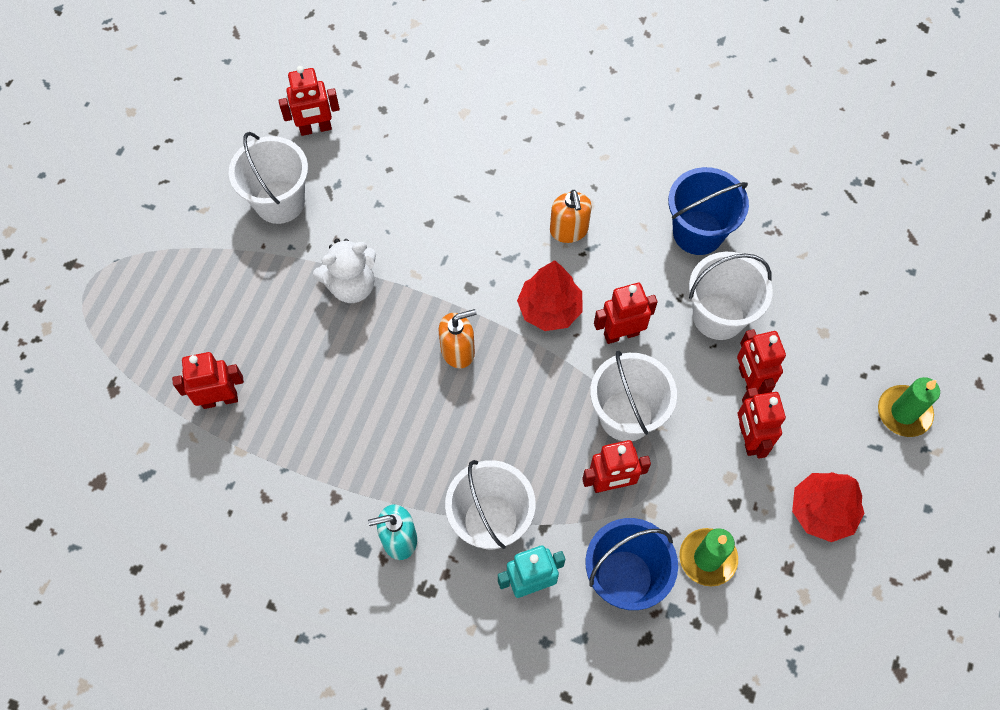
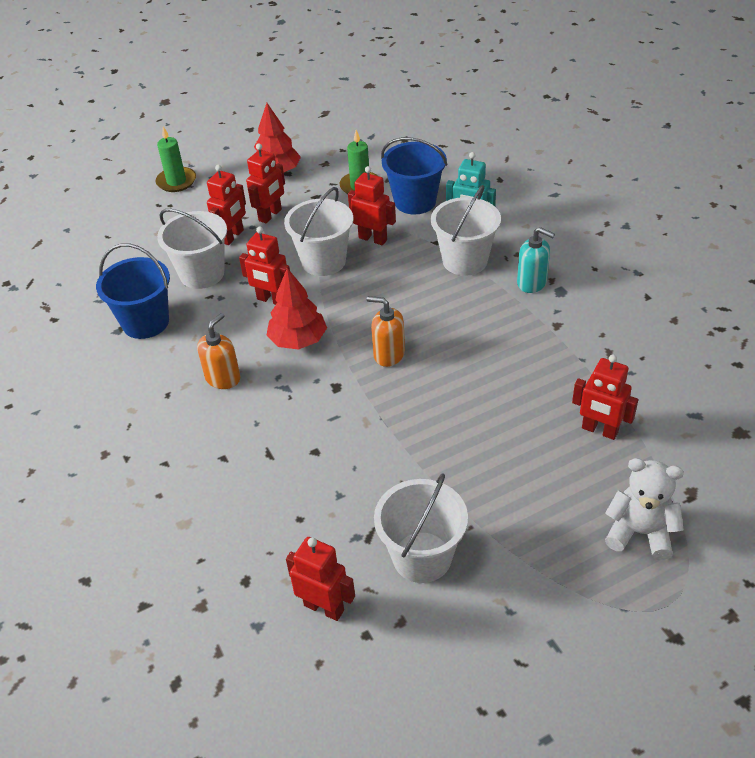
camera: 135 degrees left, 20 degrees down
white teddy bear [313,239,376,303] -> white teddy bear moved to [605,458,684,560]

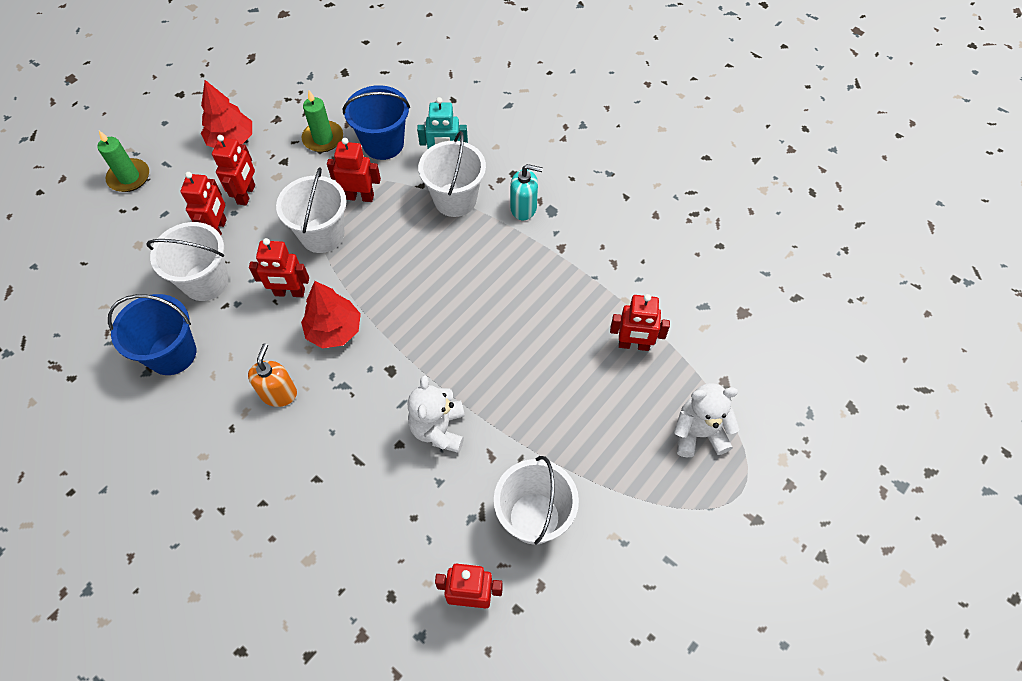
camera: 25 degrees left, 15 degrees up
orange soap dispenser [366,296,405,367] -> none
none -> white teddy bear [408,375,465,453]

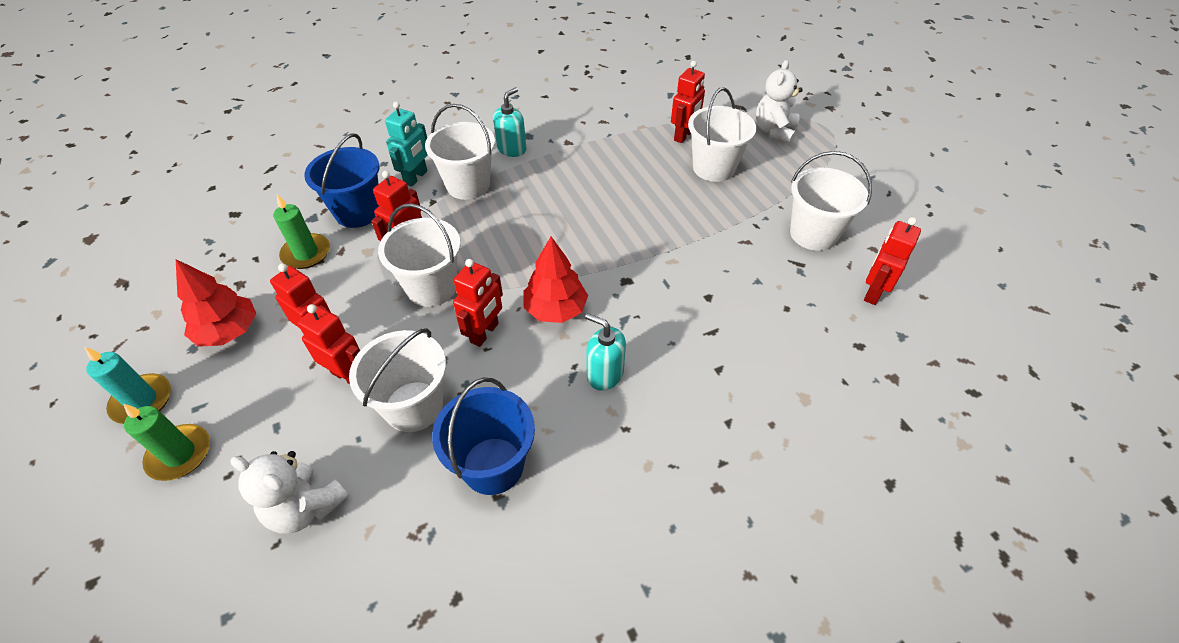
camera: 65 degrees left, 10 degrees down
orange soap dispenser [248,343,297,407] -> turquoise soap dispenser [585,313,626,391]
white teddy bear [408,375,465,453] -> white teddy bear moved to [230,451,349,534]
none -> turquoise candle [85,347,171,424]
none -> white bucket [688,87,756,182]

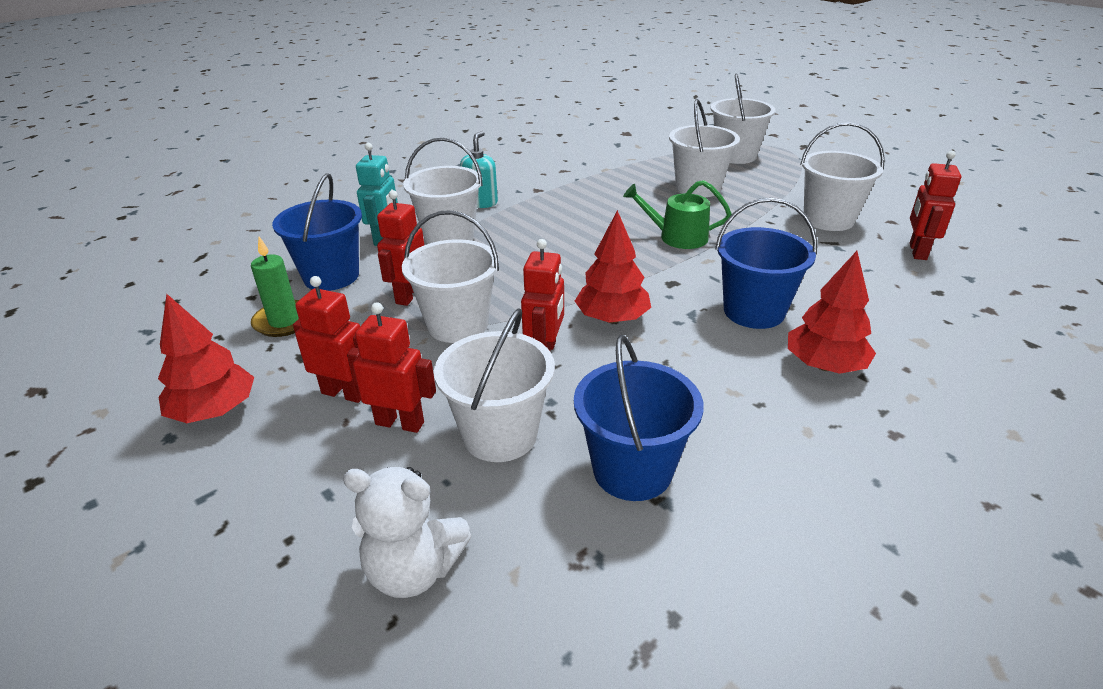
camera: 15 degrees left, 15 degrees down
turquoise candle [85,347,171,424] -> none
green candle [124,404,210,481] -> none
turquoise soap dispenser [585,313,626,391] -> none
red robot [671,61,705,143] -> none
white teddy bear [756,60,803,144] -> white bucket [710,73,776,164]
none -> green watering can [623,180,732,249]
none -> blue bucket [715,198,817,329]
none -> red tree [788,251,876,374]

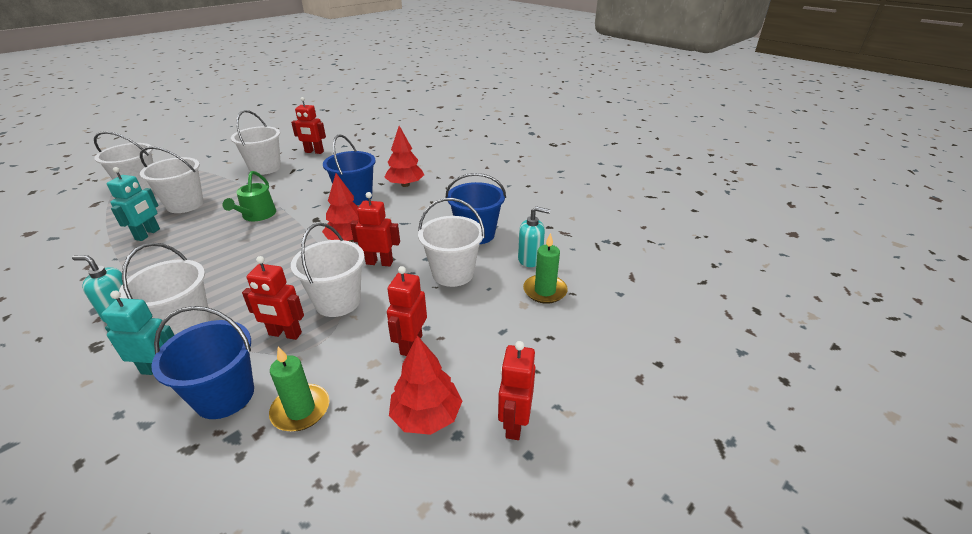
camera: 95 degrees left, 0 degrees up
white teddy bear [343,467,471,598] -> green candle [523,233,568,304]
red robot [347,302,436,433] -> red robot moved to [498,341,536,440]
none -> turquoise robot [107,167,160,241]
none -> turquoise soap dispenser [518,206,550,267]

